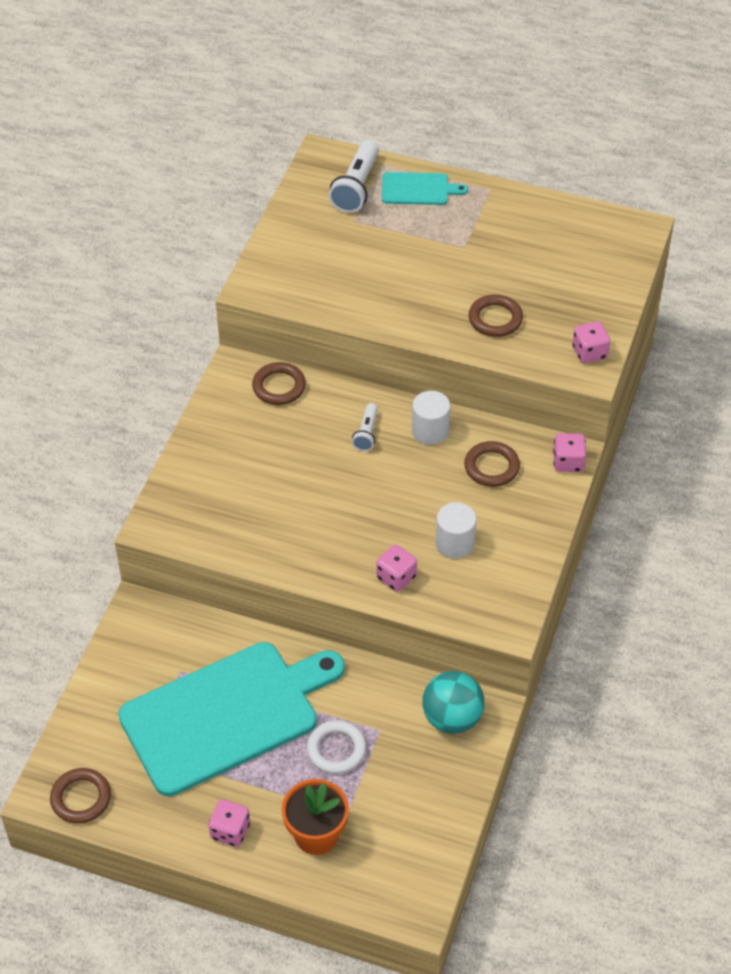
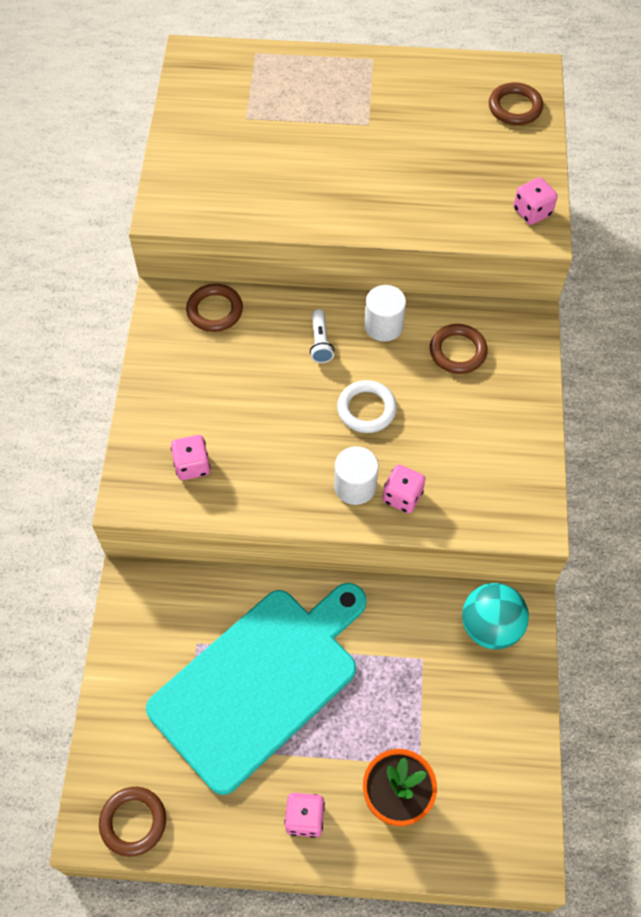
camera: 15 degrees left, 10 degrees up
white ring [307,720,366,774] -> white ring moved to [337,380,397,433]
white flashlight [329,140,379,213] -> none
turquoise cutting board [382,172,468,205] -> none
white cylinder [436,502,476,559] -> white cylinder moved to [334,446,378,505]
brown ring [469,295,523,337] -> brown ring moved to [489,82,543,125]
pink dice [553,433,586,472] -> pink dice moved to [171,435,211,480]

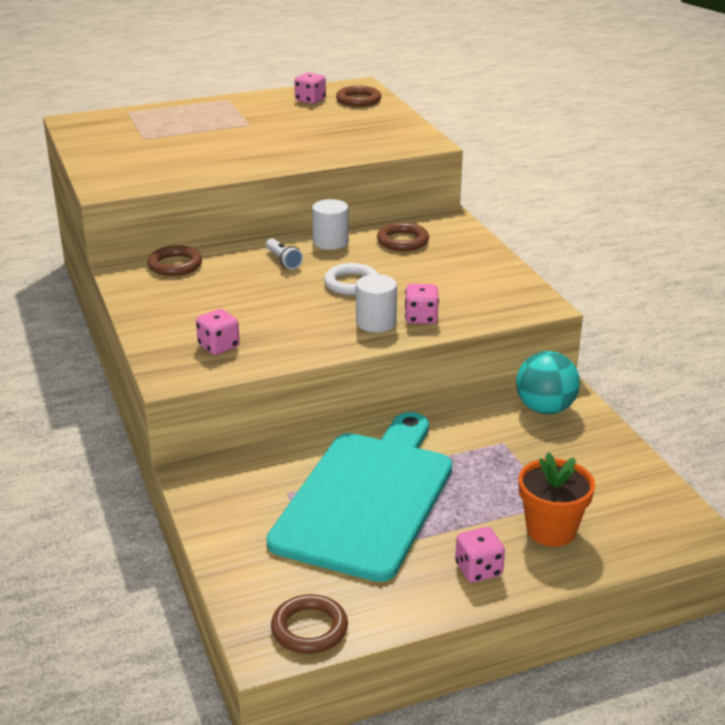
camera: 25 degrees left, 30 degrees down
pink dice [513,177,558,225] -> pink dice moved to [294,72,326,104]

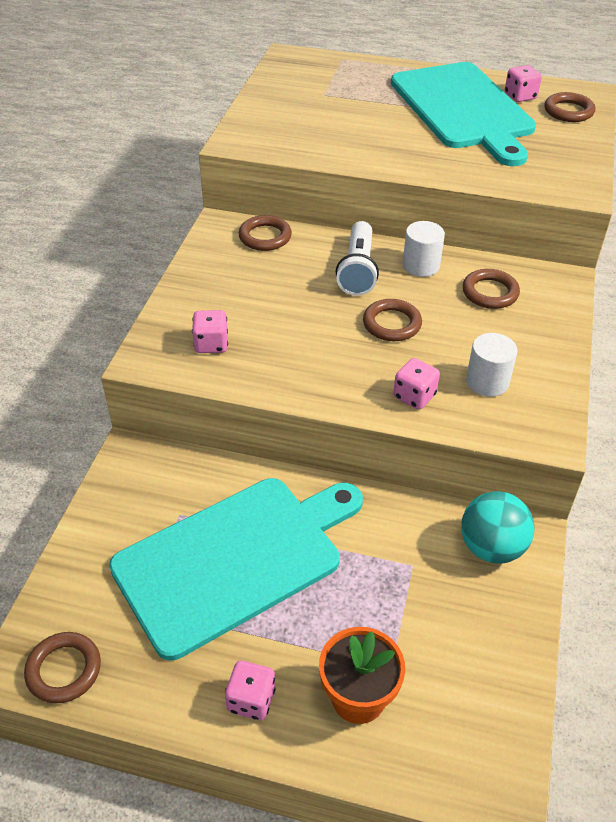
camera: 35 degrees right, 15 degrees up
white flashlight [266,238,303,269] -> white flashlight [336,221,379,296], size x1.77
white ring [324,263,378,295] -> brown ring [363,299,422,341]
white cylinder [356,274,397,332] -> white cylinder moved to [466,333,518,397]
none -> turquoise cutting board [391,62,536,166]

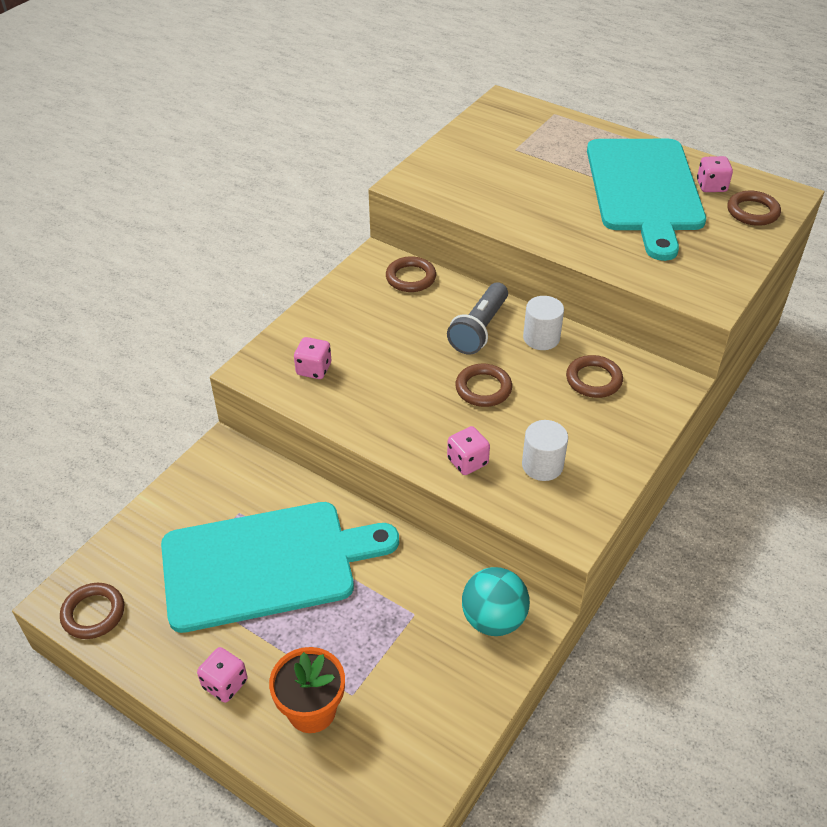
camera: 20 degrees right, 0 degrees up
white flashlight [336,221,379,296] -> grey flashlight [447,282,508,355]

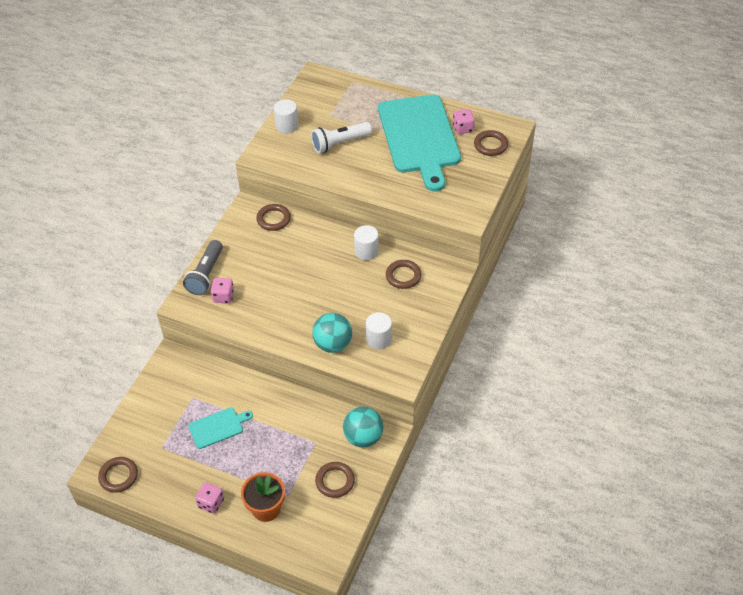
camera: 10 degrees left, 5 degrees up
turquoise cutting board [161,502,399,633] -> turquoise cutting board [188,408,253,449], size x0.43
grey flashlight [447,282,508,355] -> grey flashlight moved to [183,240,223,295]
pink dice [447,426,490,475] -> turquoise ball [312,313,352,353]
brown ring [455,364,512,407] -> brown ring moved to [315,462,355,498]
none -> white cylinder [274,99,298,133]
none -> white flashlight [311,122,372,153]

